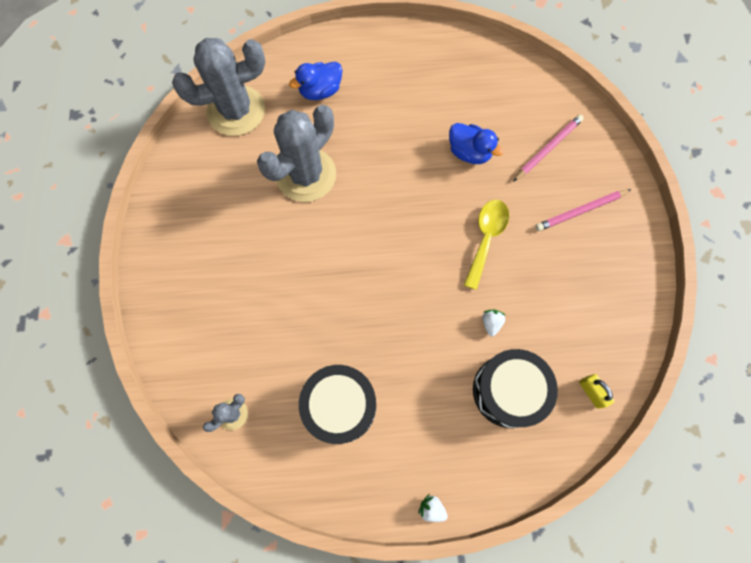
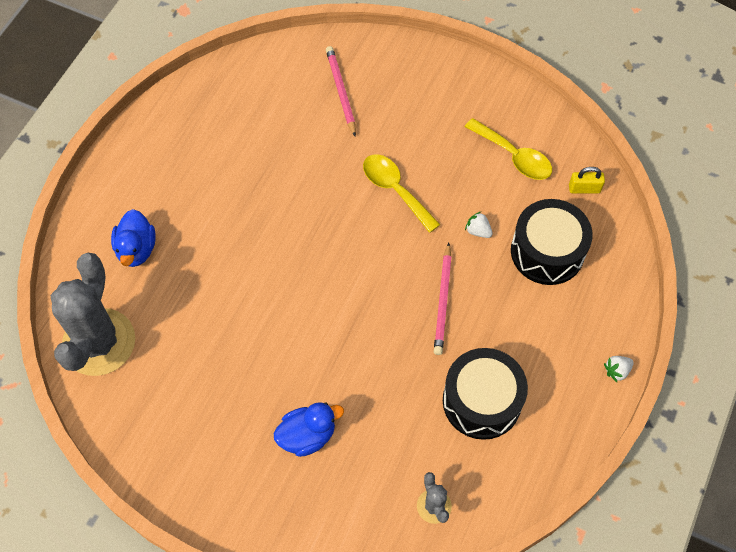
camera: 60 degrees left, 10 degrees down
grey cactus [257,105,336,202] -> none
blue duck [449,123,503,164] -> blue duck moved to [274,402,344,457]
pink pencil [536,189,632,231] -> pink pencil moved to [434,243,452,355]
none -> yellow spoon [465,118,552,180]

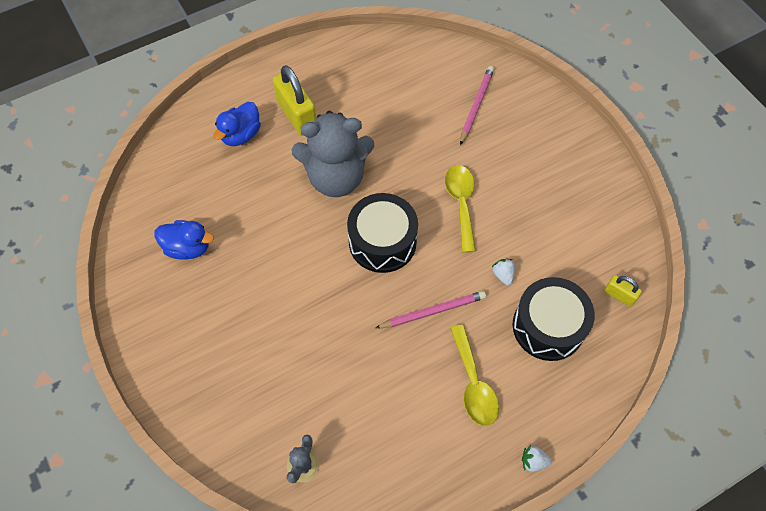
camera: 35 degrees right, 0 degrees up
grey cactus [51,253,135,376] -> none
blue duck [274,402,344,457] -> blue duck moved to [154,220,214,260]
pink pencil [434,243,452,355] -> pink pencil turned 150 degrees counterclockwise [375,291,486,328]
black drum [443,348,528,440] -> black drum moved to [347,193,418,273]
yellow spoon [465,118,552,180] -> yellow spoon moved to [450,325,499,426]
none -> yellow padlock [273,65,317,136]
none -> grey teddy bear [292,111,374,197]

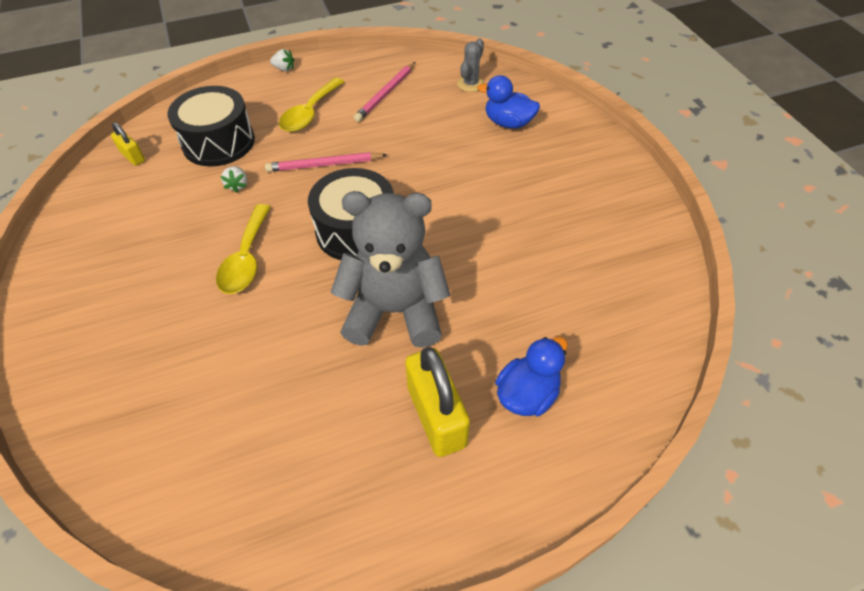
camera: 170 degrees left, 10 degrees down
blue duck [154,220,214,260] -> blue duck moved to [478,75,540,129]
yellow spoon [450,325,499,426] -> yellow spoon turned 150 degrees counterclockwise [279,78,344,132]
pink pencil [460,66,494,145] -> pink pencil moved to [354,62,415,122]

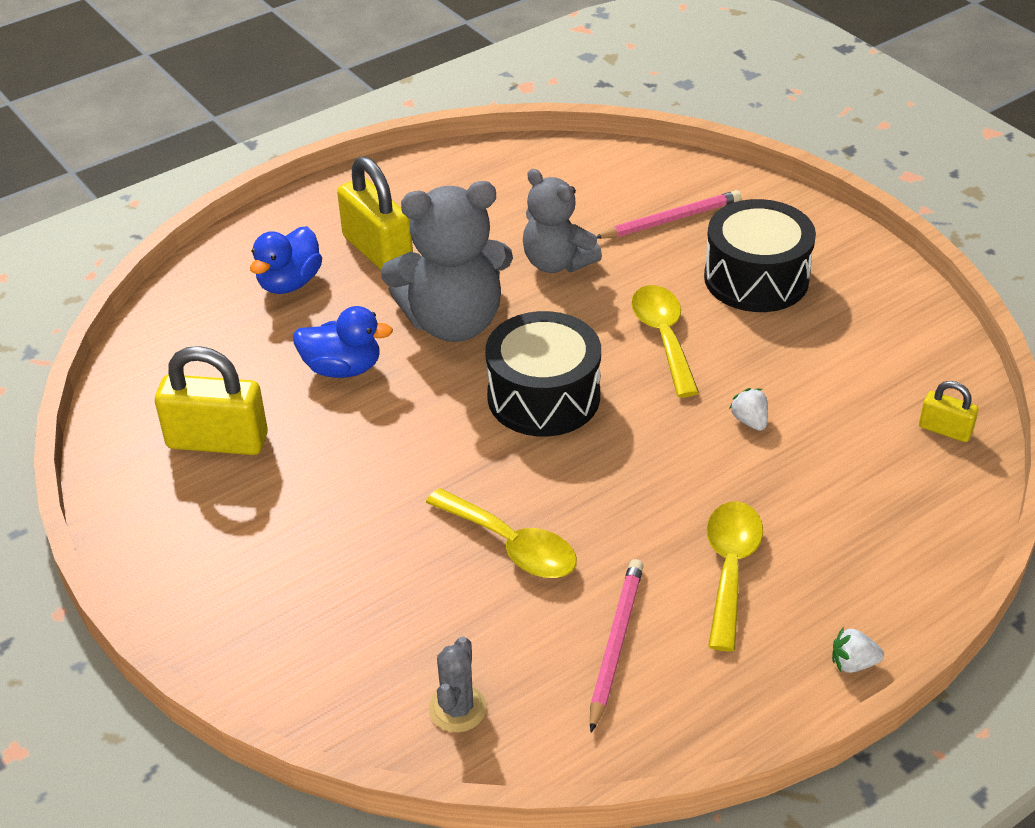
camera: 165 degrees right, 10 degrees down
black drum [167,86,255,167] -> black drum moved to [704,199,816,312]
pink pencil [265,152,387,172] -> pink pencil moved to [596,190,741,239]
blue duck [478,75,540,129] -> blue duck moved to [293,306,393,378]
none -> yellow padlock [155,346,268,455]
none -> yellow spoon [426,488,577,578]
none -> grey teddy bear [523,169,602,273]

